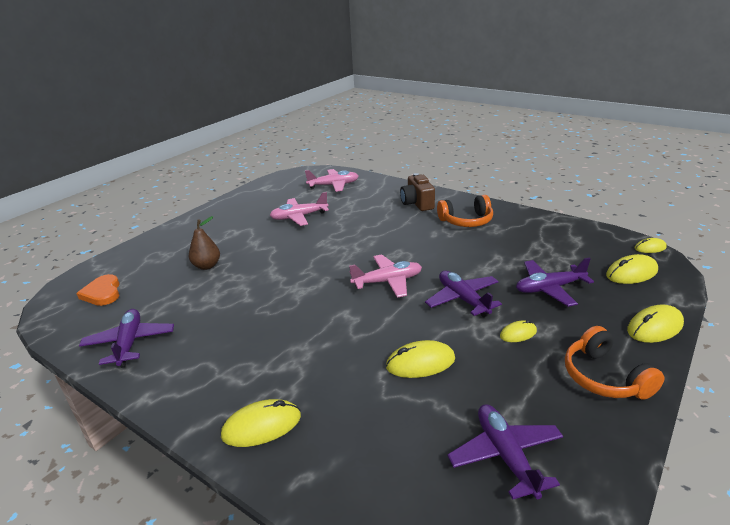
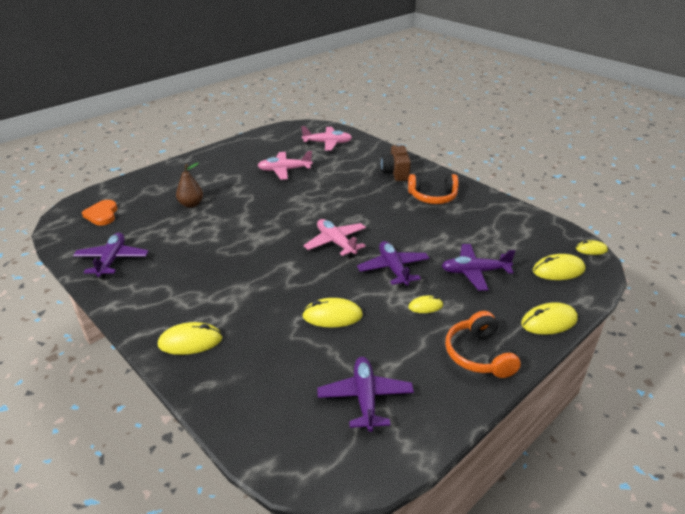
camera: 10 degrees right, 5 degrees up
pink plane [349,254,422,298] -> pink plane turned 120 degrees counterclockwise [303,219,366,257]

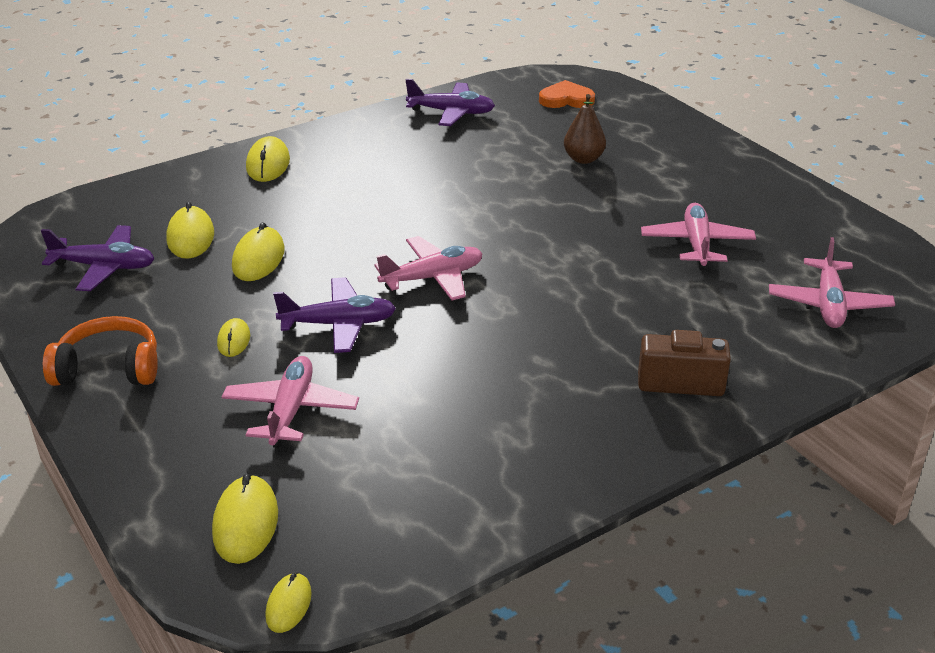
camera: 100 degrees right, 0 degrees up
orange headphones [408,174,458,204] -> none
purple plane [442,244,515,291] -> pink plane [222,356,359,448]
yellow mouse [521,302,578,335] -> yellow mouse moved to [166,202,214,259]

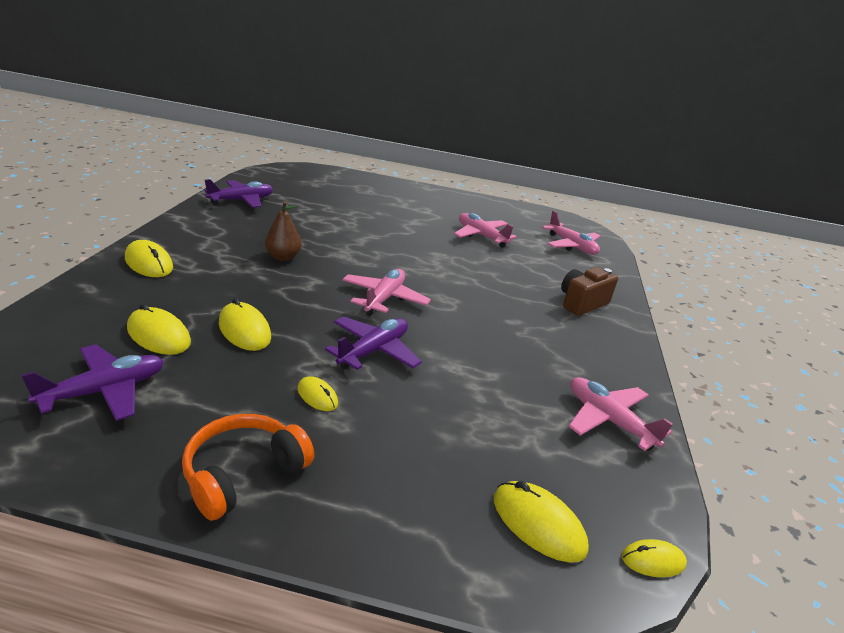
camera: 50 degrees left, 5 degrees down
pink plane [222,356,359,448] -> pink plane moved to [568,377,673,451]
yellow mouse [265,572,312,633] -> yellow mouse turned 60 degrees counterclockwise [622,539,687,577]
orange heart [539,80,595,108] -> none
brown pear [564,94,606,164] -> brown pear moved to [265,201,301,261]

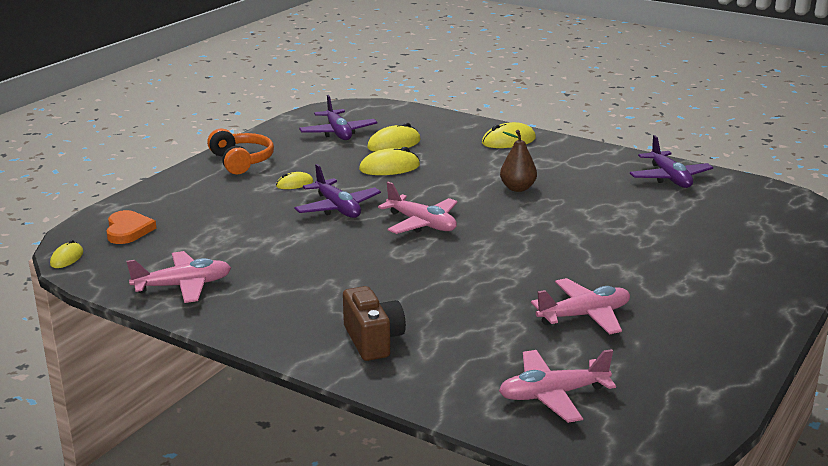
camera: 115 degrees right, 5 degrees down
yellow mouse [494,481,589,562] -> orange heart [106,210,156,244]

